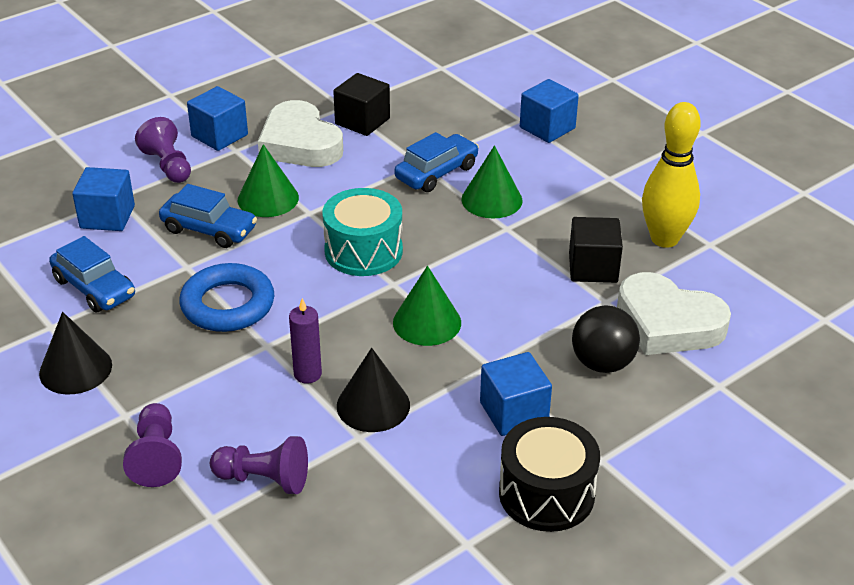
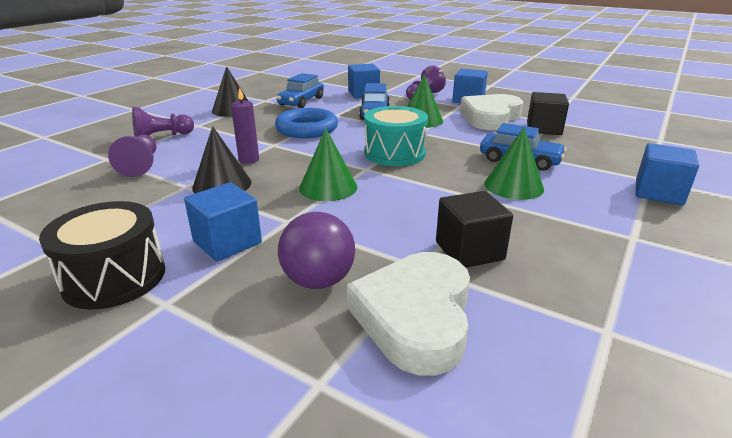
camera: 70 degrees right, 10 degrees down
black ball [572,306,640,373] -> purple ball [278,212,355,289]
yellow bowling pin [642,102,701,248] -> none

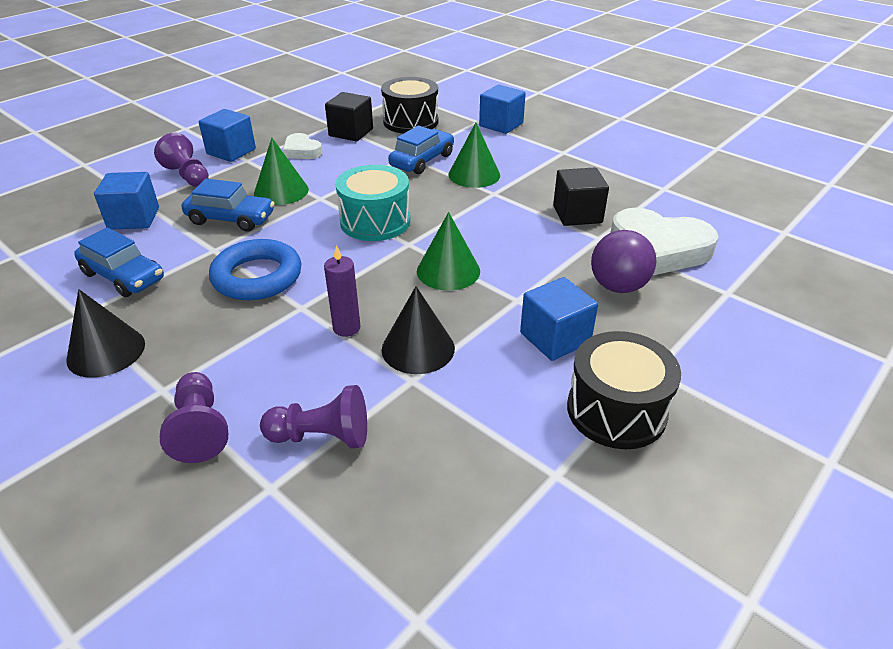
camera: 80 degrees left, 10 degrees up
white heart [460,94,523,130] -> white heart [283,133,322,159], size x0.54
none -> black drum [381,77,438,134]

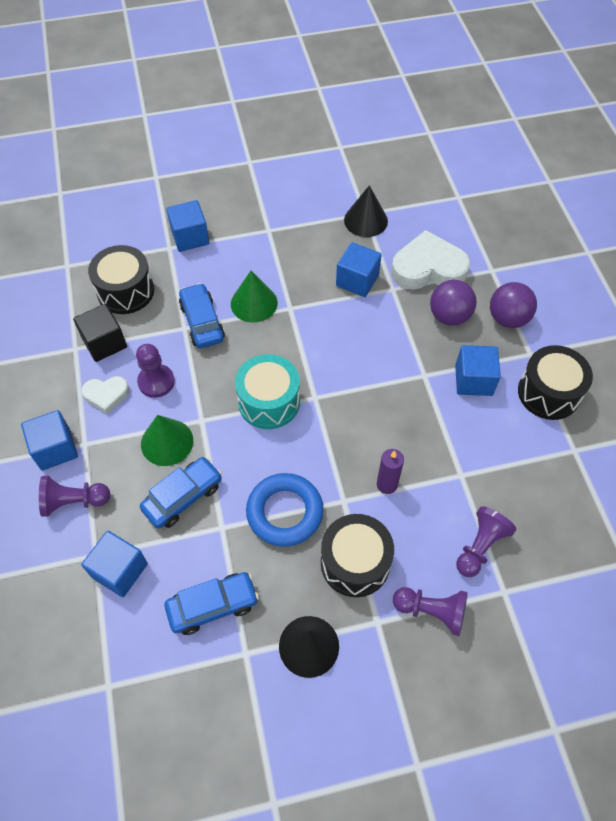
camera: 55 degrees left, 20 degrees up
black cone [382,286,455,374] -> black cone moved to [344,185,388,237]
green cone [417,212,480,291] -> none
black cube [553,167,609,226] -> blue cube [336,242,382,297]
white heart [610,208,718,275] -> white heart turned 150 degrees counterclockwise [391,230,470,290]
none -> purple pawn [136,344,175,398]
none -> black drum [321,514,394,597]
none -> purple ball [490,282,537,328]

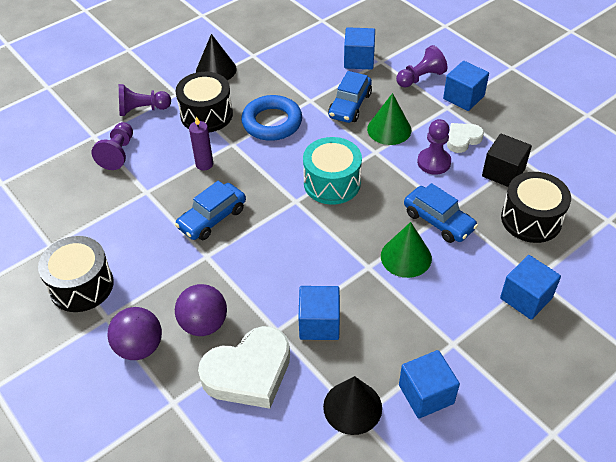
camera: 155 degrees right, 10 degrees down
blue car [164,572,259,635] -> blue car moved to [175,181,246,240]
blue cube [455,345,501,396] -> blue cube moved to [399,350,460,419]

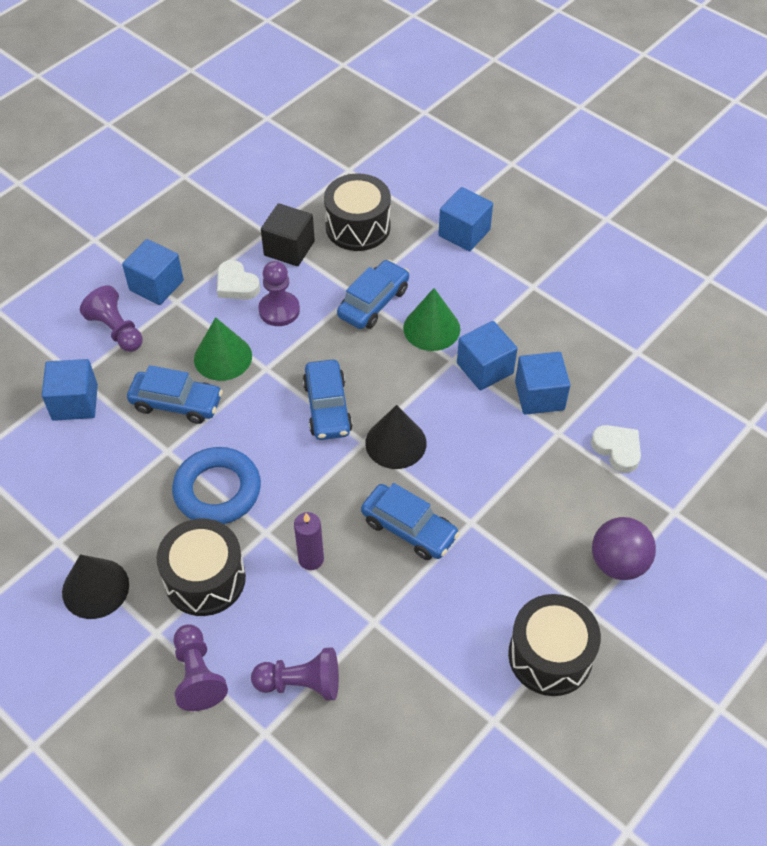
camera: 100 degrees left, 5 degrees up
purple ball [175,284,227,336] -> none
white heart [198,326,290,409] -> white heart [591,425,641,473], size x0.54
turquoise drum [303,137,362,205] -> blue car [303,360,353,440]
black cone [323,376,382,435] -> black cone moved to [365,405,427,469]
blue cube [399,350,460,419] -> blue cube moved to [457,321,518,390]

